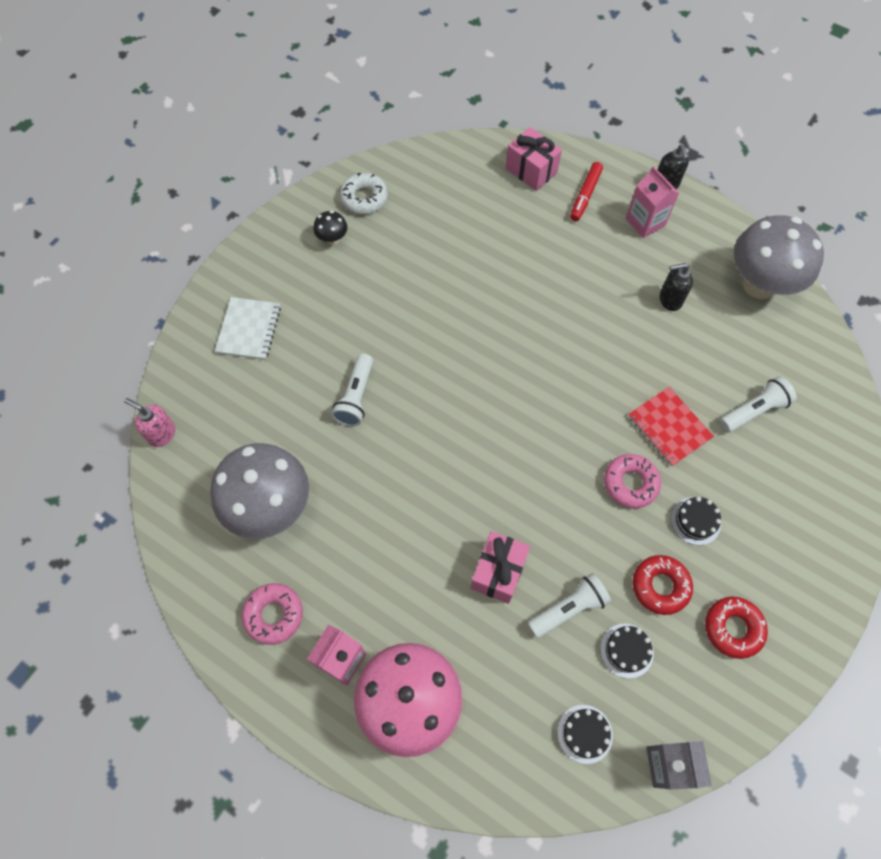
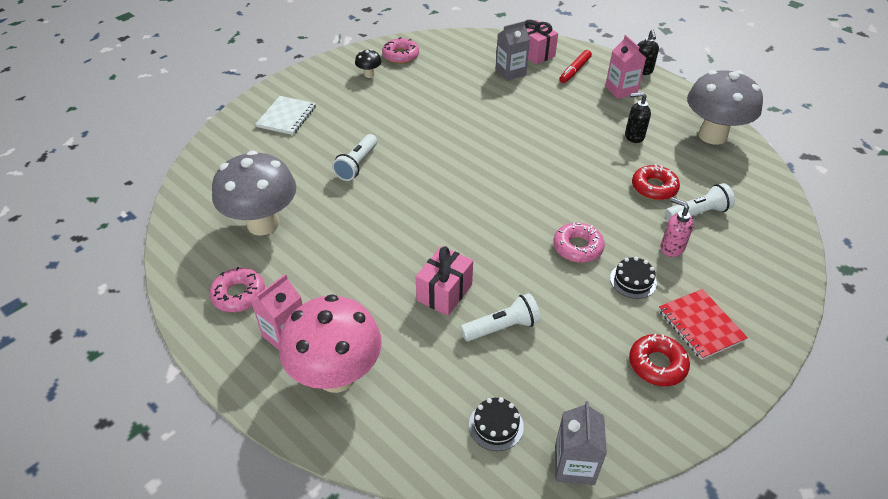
camera: 10 degrees right, 20 degrees down
pink soap dispenser [124,398,175,447] -> pink soap dispenser moved to [661,197,694,257]
white donut [340,173,388,214] -> pink donut [382,37,419,64]
black cake [600,624,654,678] -> none
red notebook [628,387,714,466] -> red notebook moved to [659,289,748,360]
red donut [633,555,693,615] -> red donut moved to [632,164,680,200]
none -> grey carton [496,21,530,81]

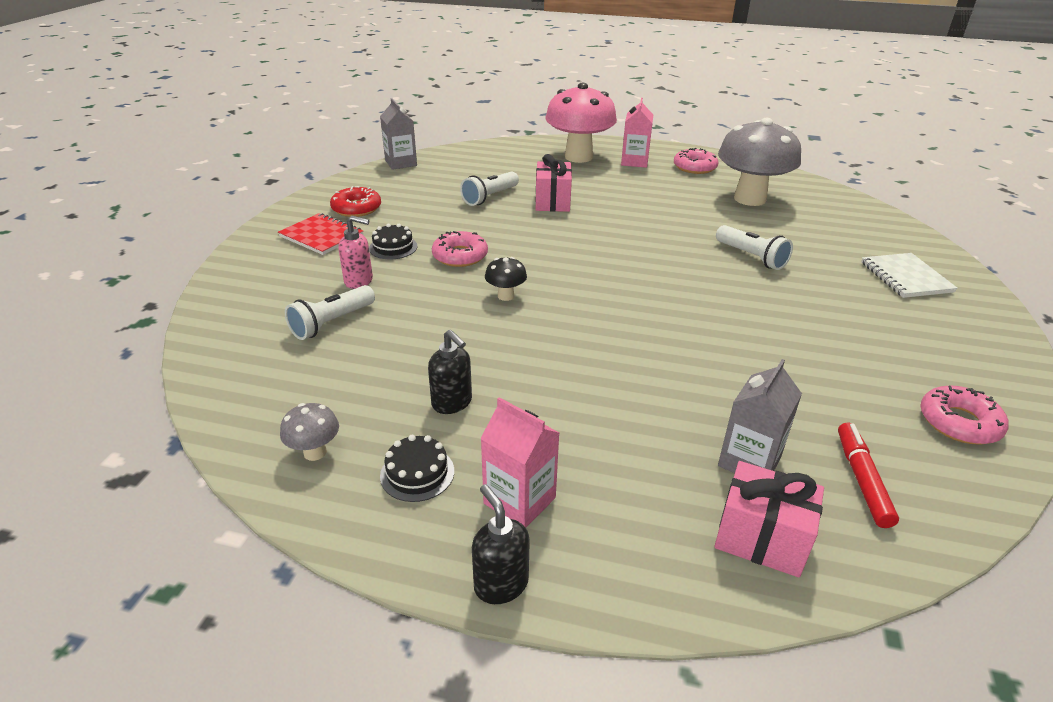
camera: 150 degrees right, 10 degrees down
white flashlight [332,134,377,181] -> white flashlight turned 150 degrees clockwise [716,225,793,270]
black mushroom [355,49,382,78] -> black mushroom moved to [485,257,527,301]
black cake [469,397,524,451] -> black cake moved to [380,435,454,502]
red marker [559,50,592,83] -> red marker moved to [838,422,899,528]
black soap dispenser [625,92,651,143] -> black soap dispenser turned 75 degrees clockwise [428,329,472,414]
red donut [632,164,680,200] -> none
grey mushroom [687,70,763,145] -> grey mushroom [280,403,339,461], size x0.42

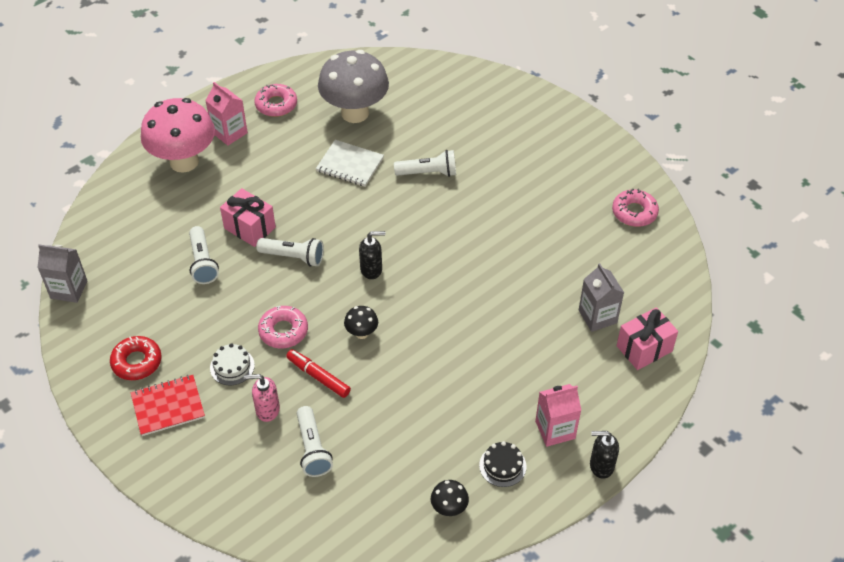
camera: 55 degrees left, 15 degrees up
grey mushroom [280,403,339,461] -> black mushroom [431,480,469,516]
pink soap dispenser [338,216,373,289] -> pink soap dispenser turned 135 degrees counterclockwise [244,374,280,422]
black cake [369,224,417,259] -> white cake [210,343,255,385]
black soap dispenser [428,329,472,414] -> black soap dispenser moved to [359,231,385,279]
red marker [838,422,899,528] -> red marker moved to [286,349,351,398]
white notebook [861,253,958,298] -> white notebook moved to [316,140,384,187]
none -> white flashlight [256,238,324,267]

